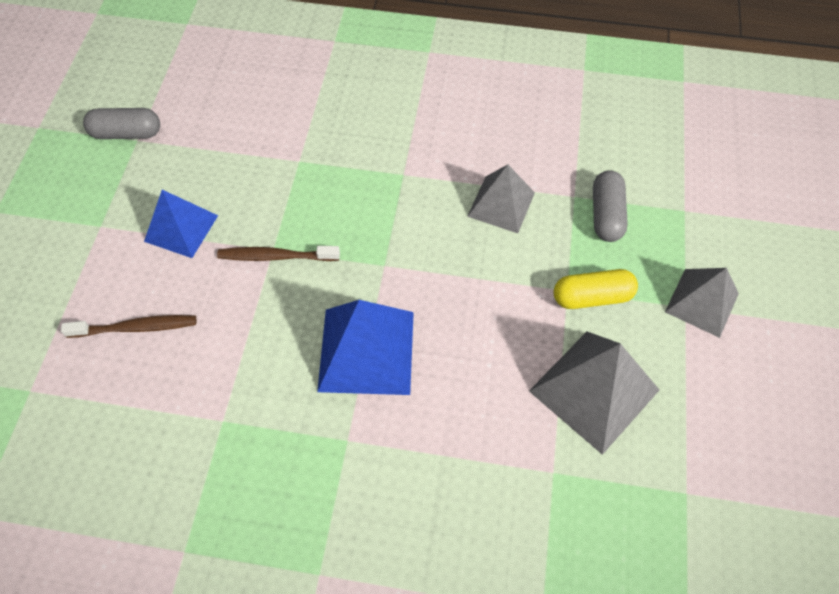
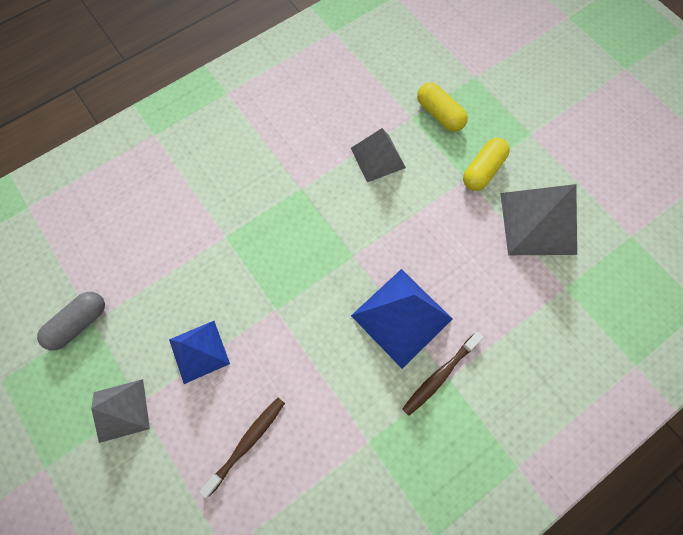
camera: 45 degrees left, 10 degrees up
brown toothbrush [217,246,340,261] -> brown toothbrush moved to [402,332,484,416]
grey capsule [593,170,628,242] -> yellow capsule [417,82,468,132]
grey pyramid [665,268,739,338] -> grey pyramid moved to [91,379,150,443]

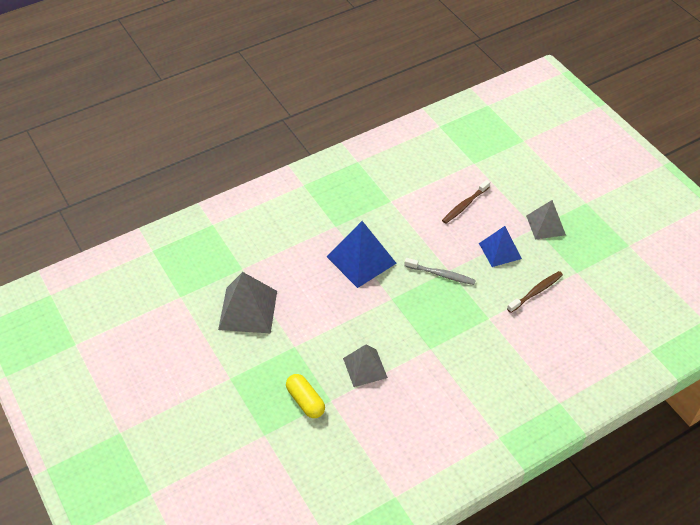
camera: 175 degrees left, 20 degrees down
grey capsule [37,292,105,350] -> none
brown toothbrush [402,332,484,416] -> brown toothbrush moved to [507,271,563,313]
yellow capsule [463,138,510,191] -> none
none -> grey toothbrush [404,258,476,285]

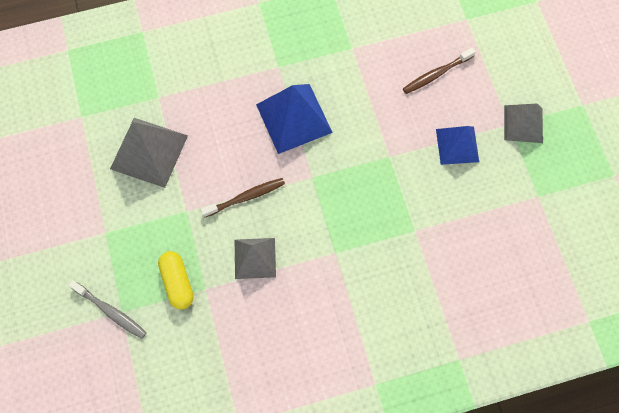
camera: 15 degrees right, 20 degrees up
grey toothbrush [404,258,476,285] -> grey toothbrush moved to [68,280,147,339]
brown toothbrush [507,271,563,313] -> brown toothbrush moved to [201,178,285,217]

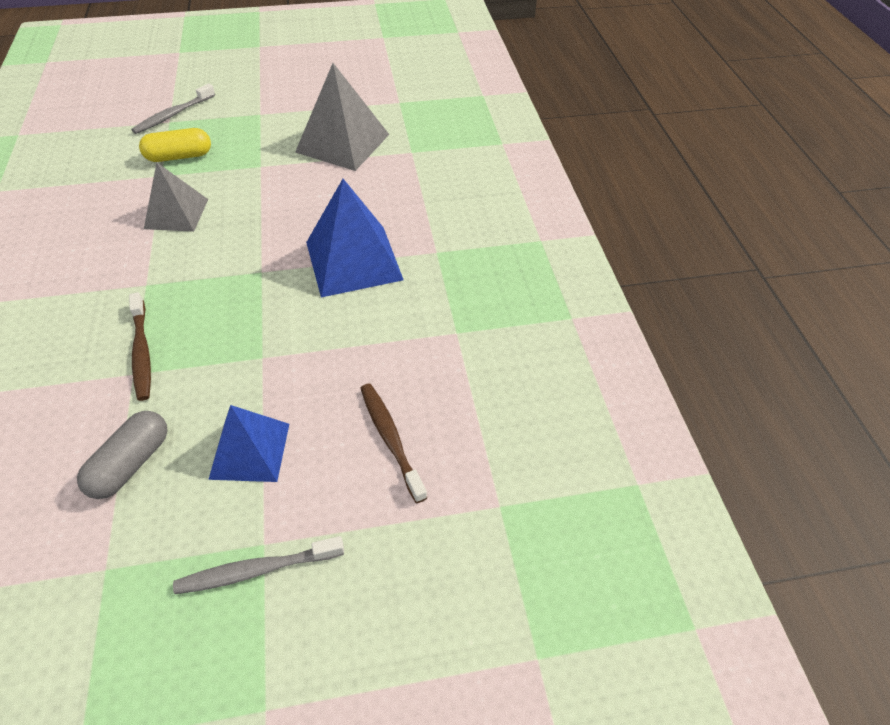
camera: 95 degrees right, 20 degrees down
brown toothbrush [201,178,285,217] -> brown toothbrush moved to [129,292,151,401]
grey pyramid [504,104,543,143] -> grey toothbrush [173,536,344,594]
none -> grey capsule [77,411,167,499]

